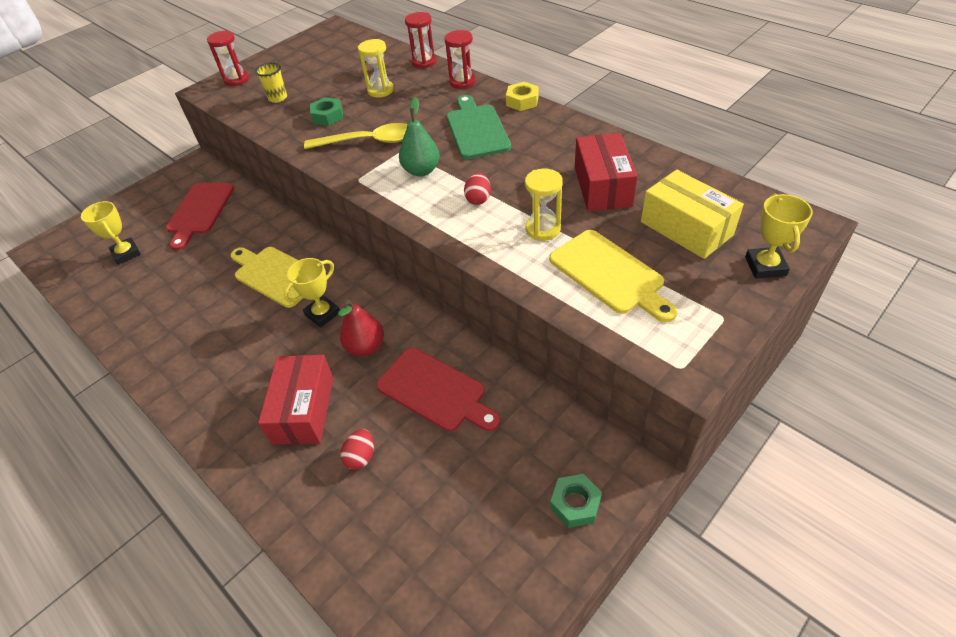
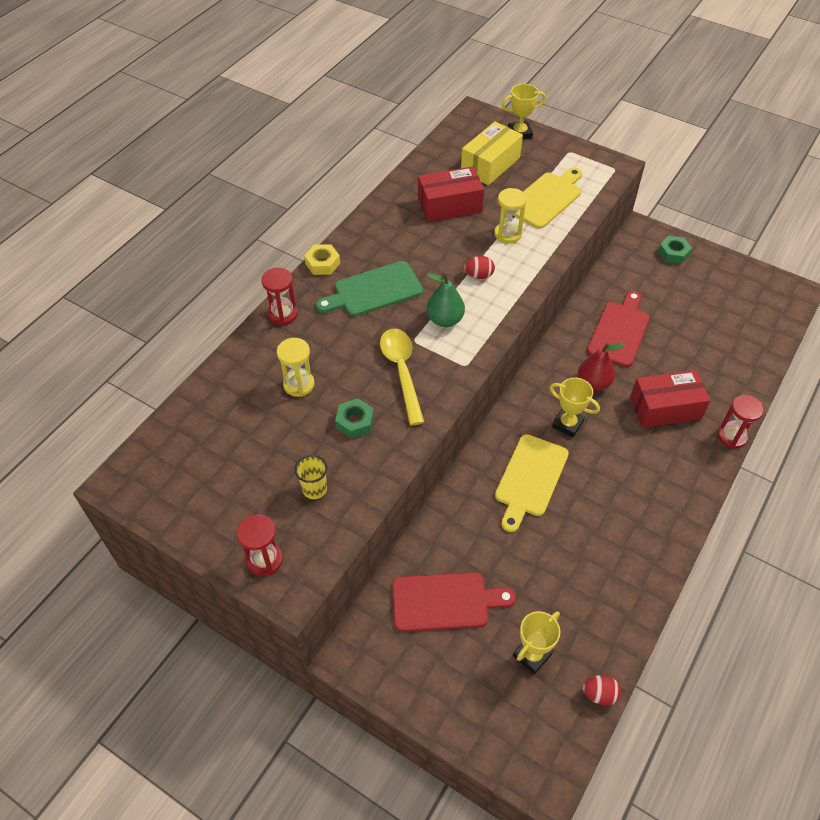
camera: 105 degrees left, 5 degrees up
red egg [341,429,374,470] -> red egg moved to [583,675,621,705]
red hourglass [405,12,437,69] -> red hourglass moved to [717,395,764,449]

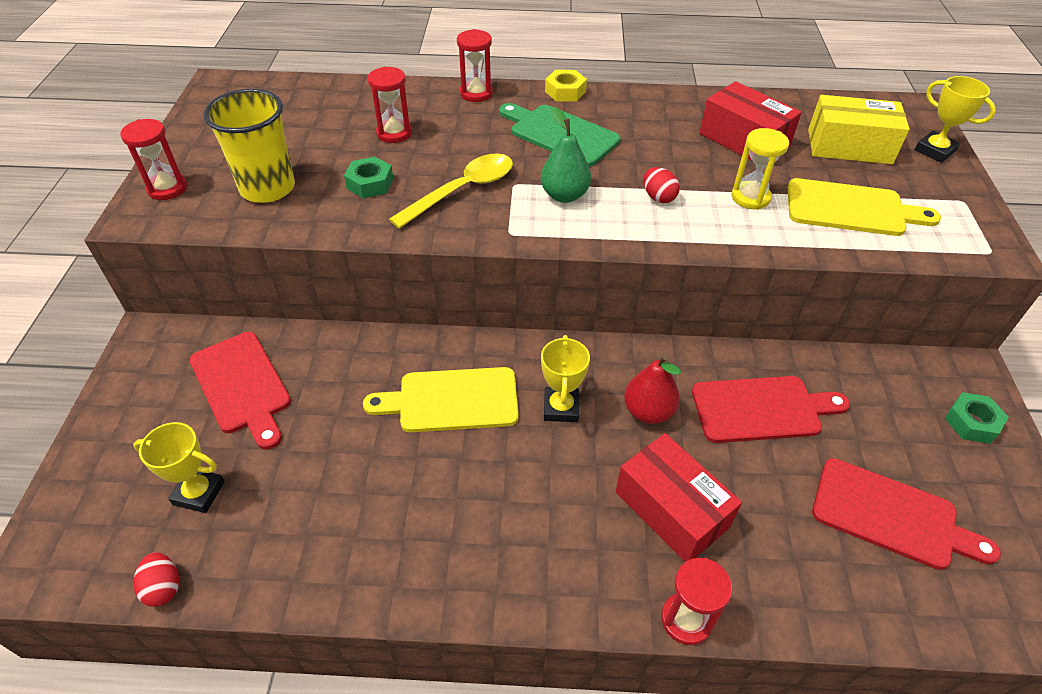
camera: 60 degrees right, 5 degrees down
yellow hourglass [277,338,315,397] -> red hourglass [367,66,412,143]
yellow cup [295,455,328,499] -> yellow cup [203,89,295,203], size x1.96
none -> red cutting board [812,458,1001,570]

